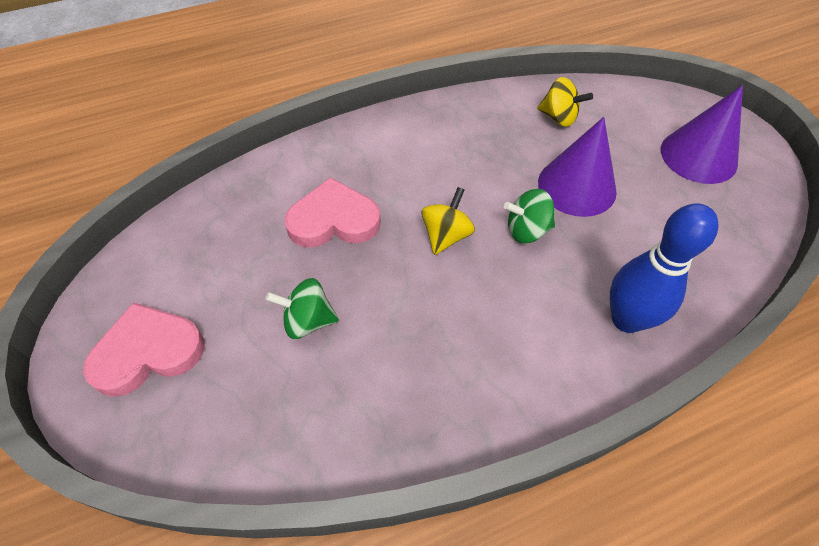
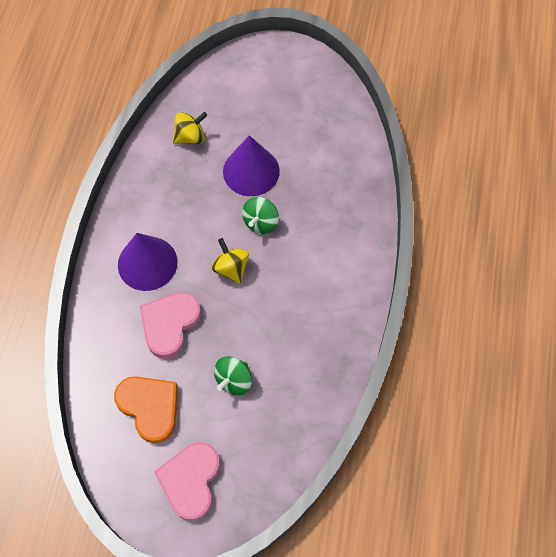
camera: 55 degrees left, 10 degrees up
blue bowling pin [610,203,719,333] -> none
purple cone [661,85,743,184] -> purple cone moved to [118,233,177,291]
none -> orange heart [114,376,178,443]

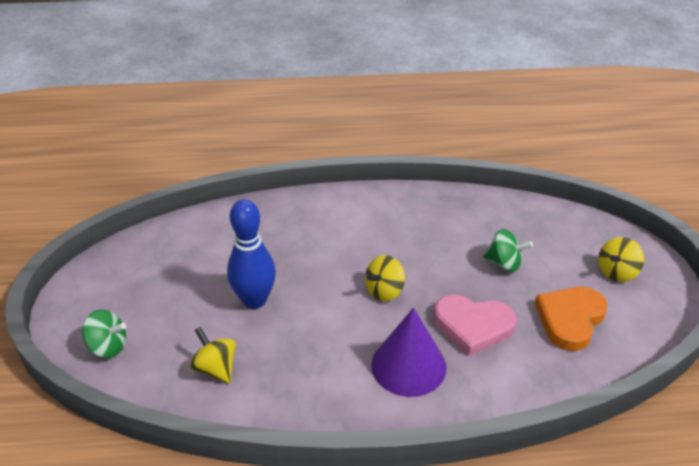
camera: 105 degrees left, 25 degrees down
pink heart [154,442,220,521] -> yellow spinning top [598,237,644,282]
purple cone [223,135,280,196] -> blue bowling pin [227,199,276,309]
green spinning top [242,197,279,234] -> green spinning top moved to [82,309,126,358]

